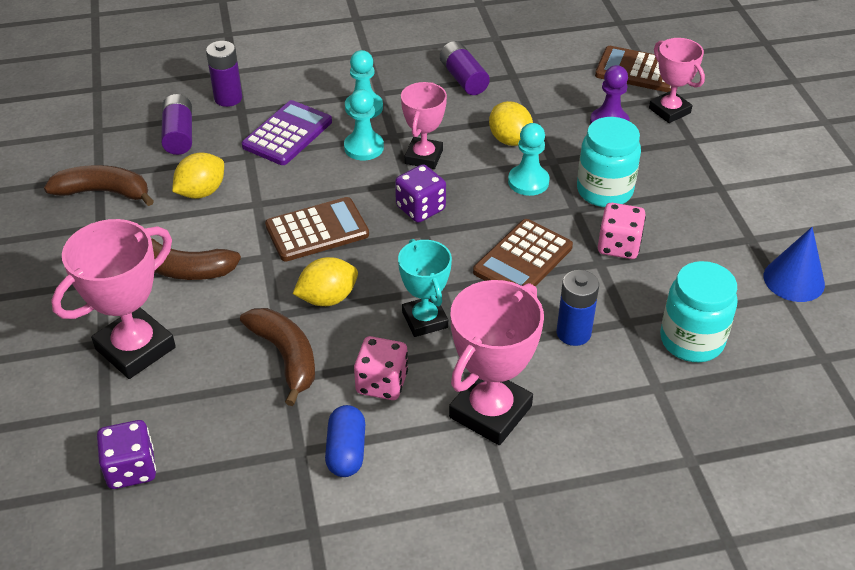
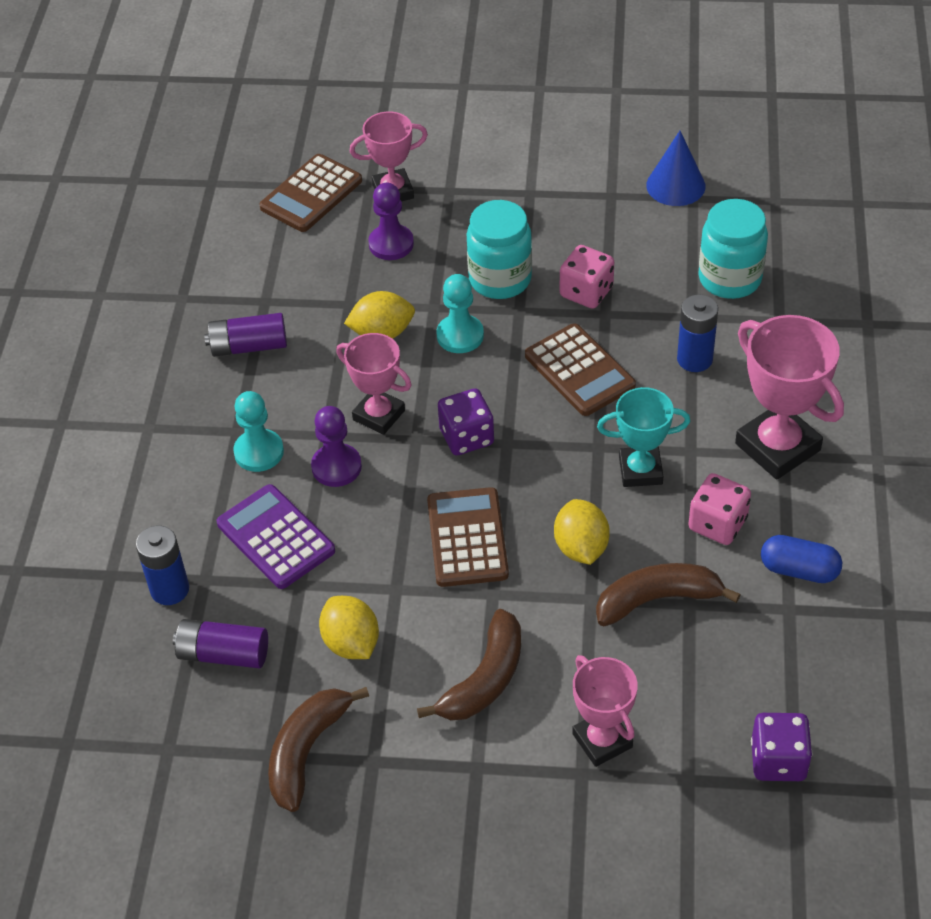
camera: 70 degrees left, 5 degrees up
pink trophy [51,219,176,379] -> pink trophy [572,655,638,767], size x0.64
purple battery [206,41,242,107] -> blue battery [136,525,189,605]
turquoise pawn [344,89,384,160] -> purple pawn [311,406,362,487]

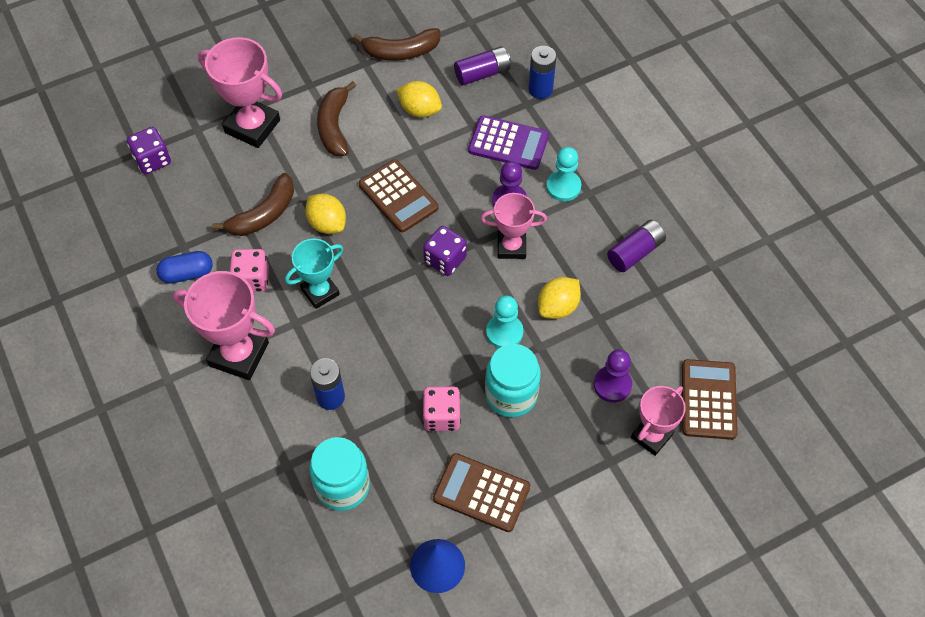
camera: 145 degrees right, 10 degrees up
brown banana [268,687,369,812] -> brown banana turned 90 degrees clockwise [353,28,440,61]
brown calculator [525,323,636,416] -> brown calculator moved to [433,453,530,532]
pink trophy [572,655,638,767] -> pink trophy [198,37,282,148], size x1.55

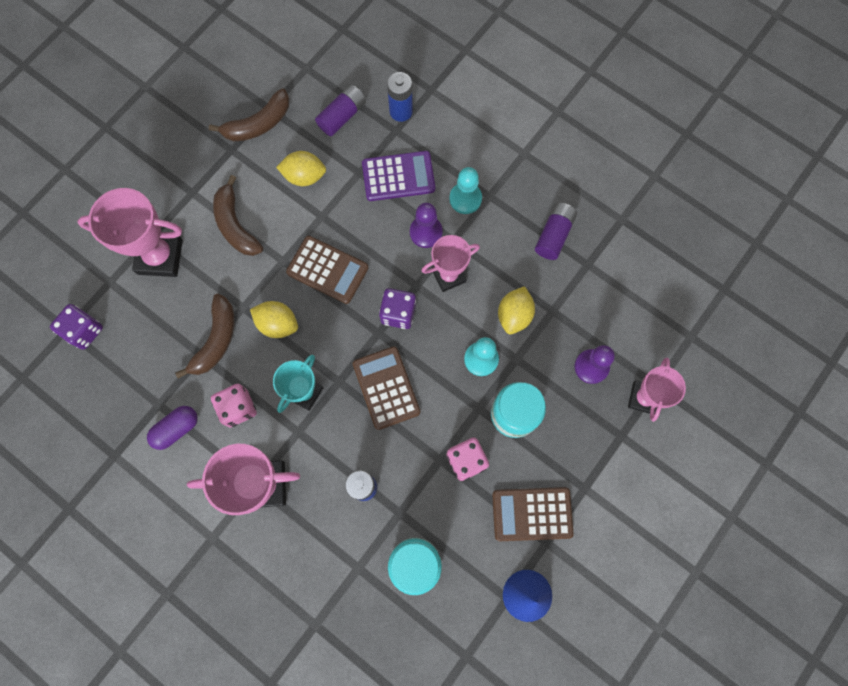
camera: 25 degrees left, 15 degrees up
blue capsule [156,251,213,284] -> purple capsule [147,406,198,450]
brown calculator [682,359,738,440] -> brown calculator moved to [353,346,420,430]

